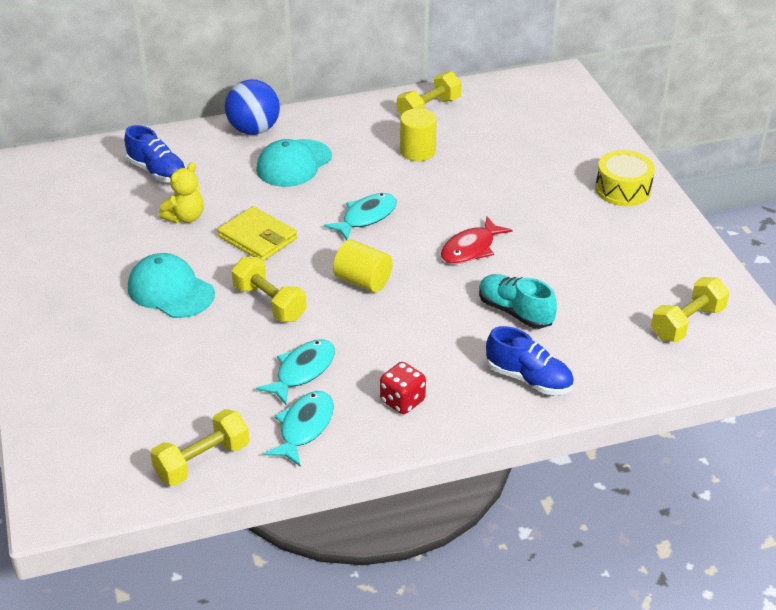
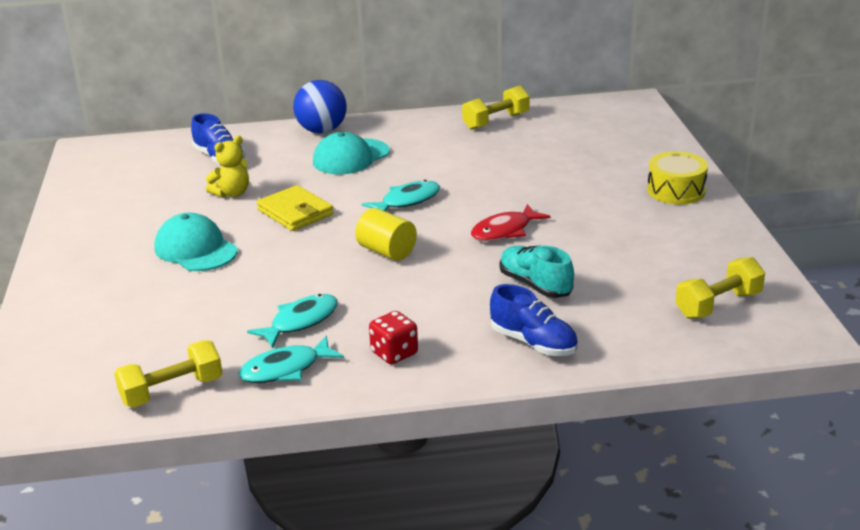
camera: 10 degrees right, 10 degrees down
yellow dumbbell [231,257,307,322] -> none
turquoise fish [264,391,334,466] -> turquoise fish turned 150 degrees counterclockwise [239,336,344,383]
yellow cylinder [400,108,437,161] -> none

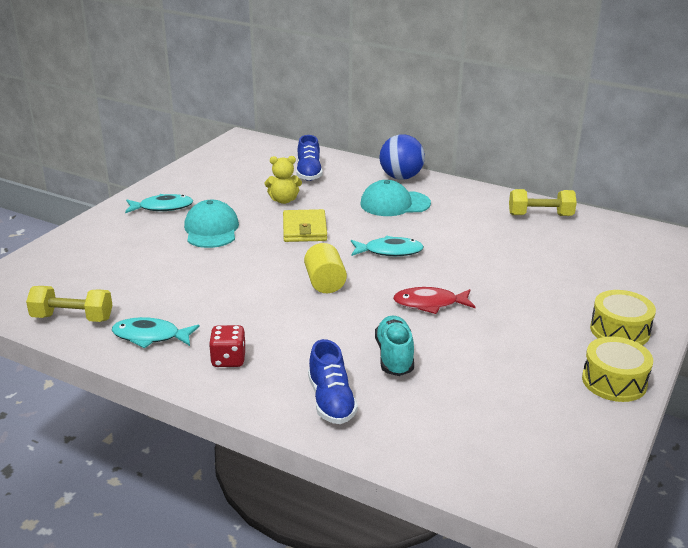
camera: 35 degrees right, 0 degrees up
turquoise fish [247,294,338,348] -> turquoise fish moved to [125,194,193,213]
yellow dumbbell [675,257,765,318] -> none
none -> yellow drum [582,336,653,402]

